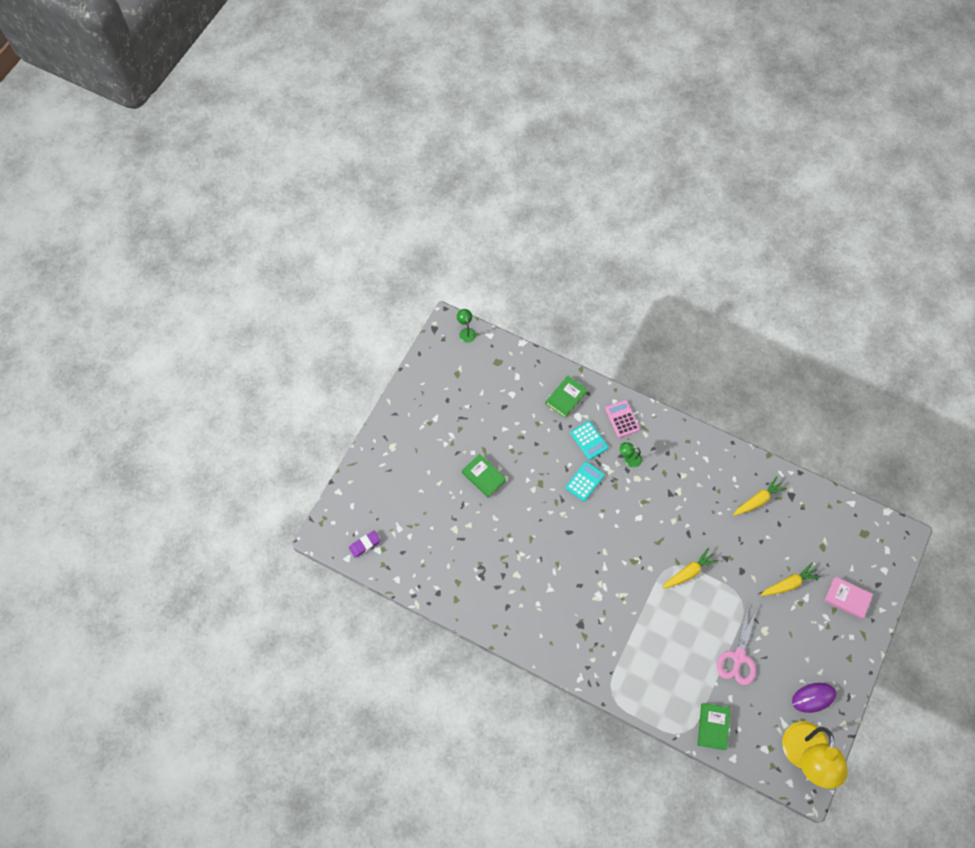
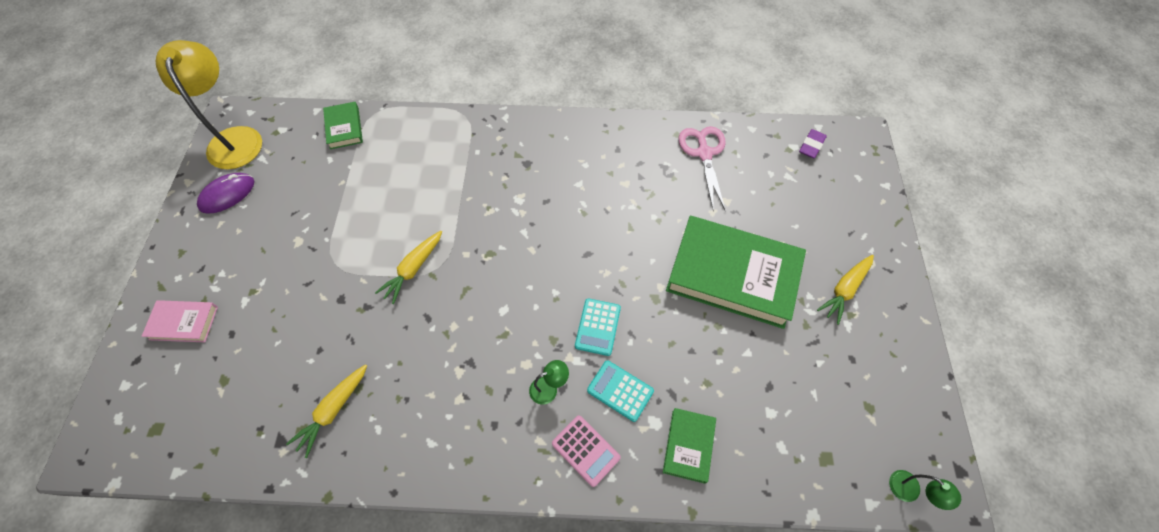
camera: 155 degrees right, 5 degrees down
green book [462,454,506,498] -> green book [666,216,806,329], size x2.16
pink scissors [717,601,758,685] -> pink scissors moved to [678,126,726,211]
yellow carrot [761,562,821,596] -> yellow carrot moved to [817,255,874,325]

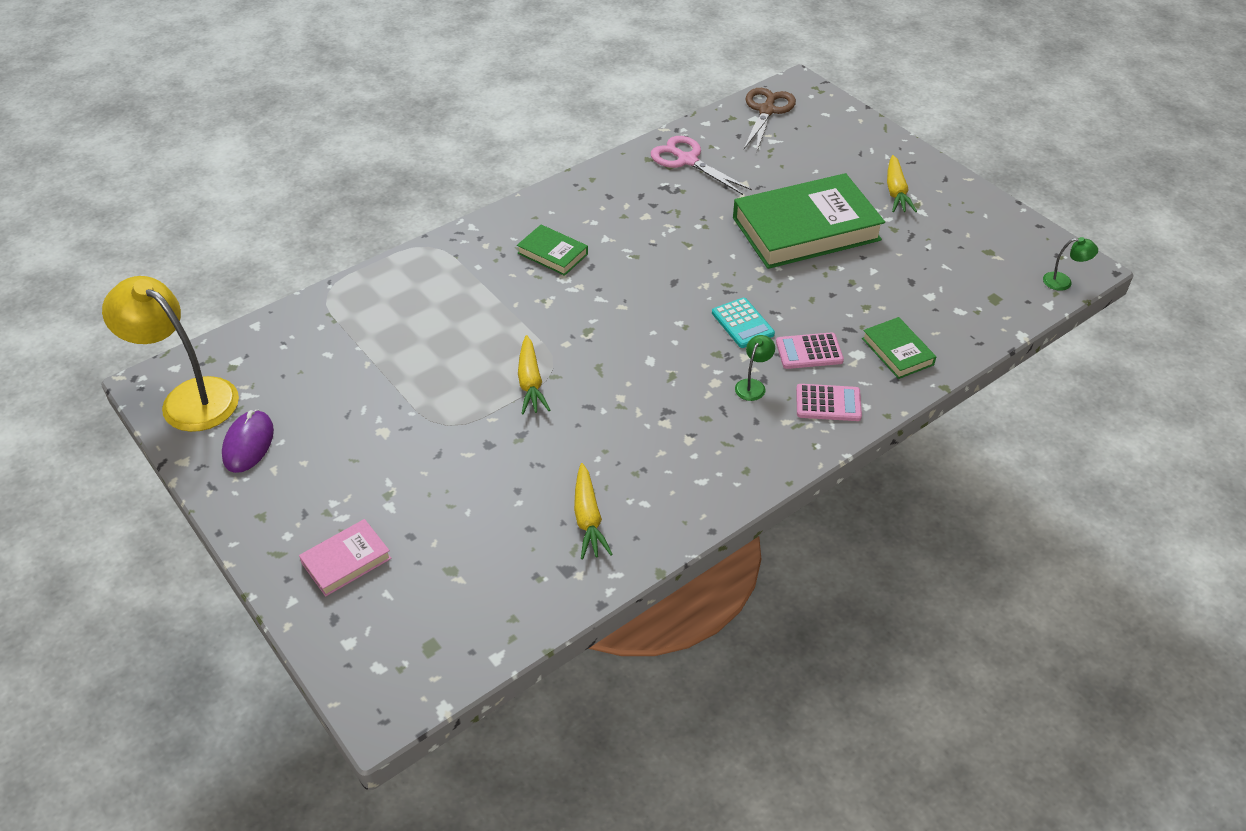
camera: 40 degrees left, 15 degrees down
green book [323,102,363,149] -> green book moved to [517,225,588,276]
turquoise calculator [587,360,654,422] -> pink calculator [776,332,844,369]
purple eraser [799,129,827,158] -> brown scissors [744,88,796,153]

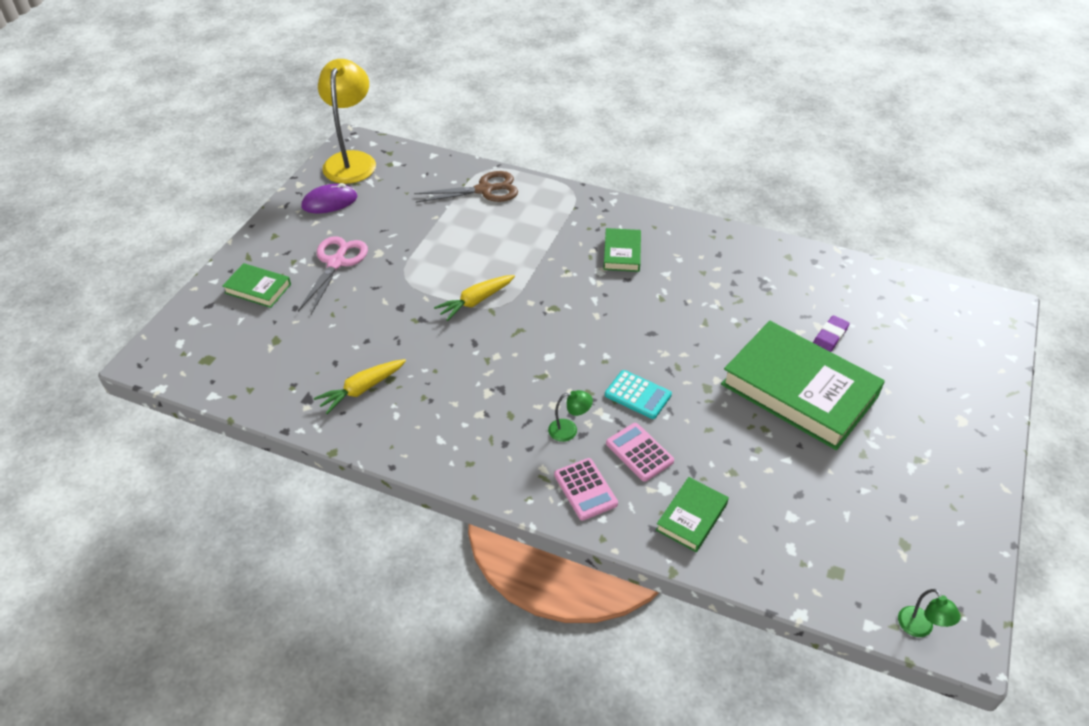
camera: 60 degrees right, 0 degrees up
pink book [299,519,392,597] -> green book [222,263,291,308]
pink scissors [651,136,752,195] -> pink scissors moved to [298,236,368,314]
turquoise calculator [712,297,775,348] -> turquoise calculator turned 90 degrees counterclockwise [605,370,672,419]
brown scissors [744,88,796,153] -> brown scissors moved to [414,171,518,203]
yellow carrot [887,155,917,212] -> none
none -> purple eraser [813,315,850,352]

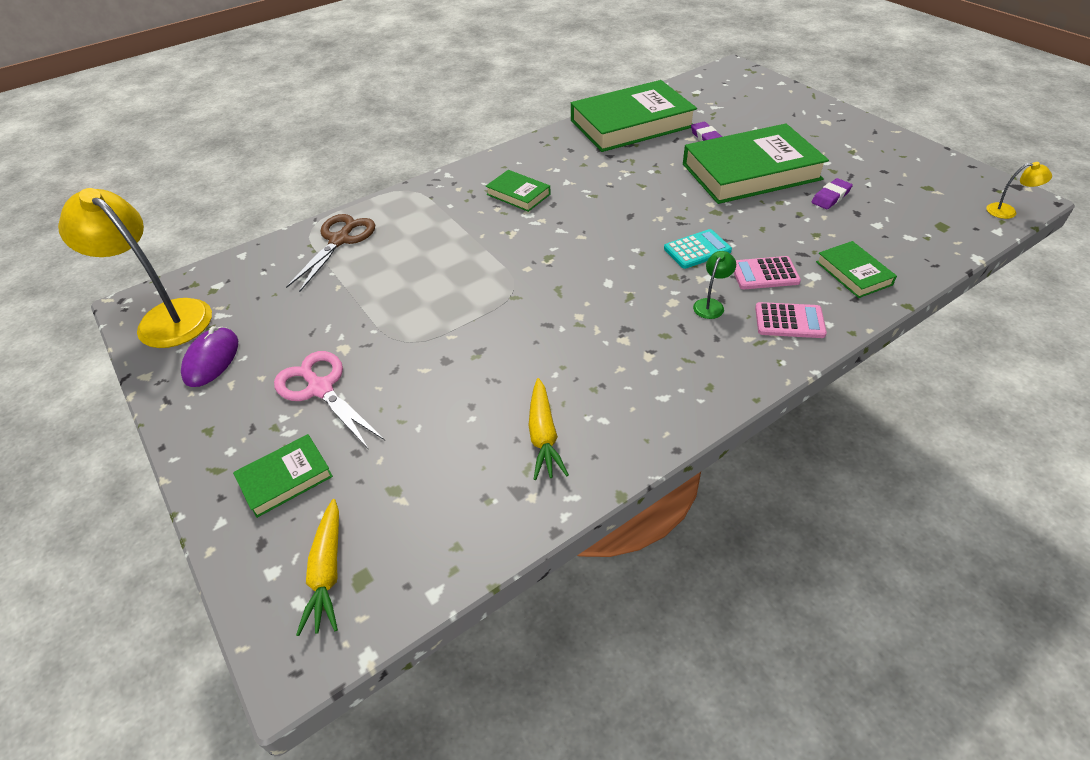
camera: 55 degrees left, 0 degrees up
yellow carrot [434,275,515,321] -> yellow carrot moved to [296,499,339,636]
green lamp [898,589,961,637] -> yellow lamp [986,162,1052,219]
none -> green book [571,80,697,152]
none -> purple eraser [811,178,853,209]

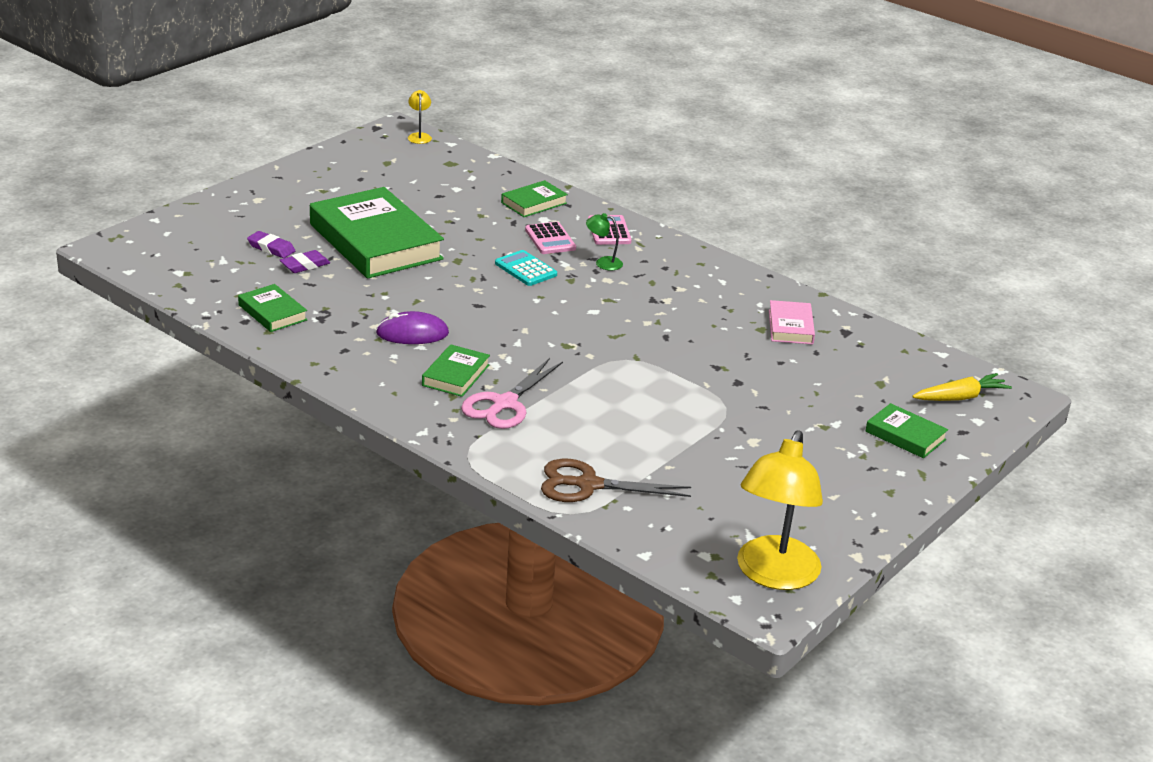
camera: 110 degrees left, 15 degrees down
purple mouse [181,326,238,387] -> purple mouse moved to [376,311,449,344]
pink scissors [274,351,385,450] -> pink scissors moved to [461,358,563,429]
yellow carrot [528,378,569,480] -> pink book [769,300,815,344]
green book [571,80,697,152] -> green book [238,284,307,332], size x0.46
purple eraser [811,178,853,209] -> purple eraser moved to [247,231,295,258]

